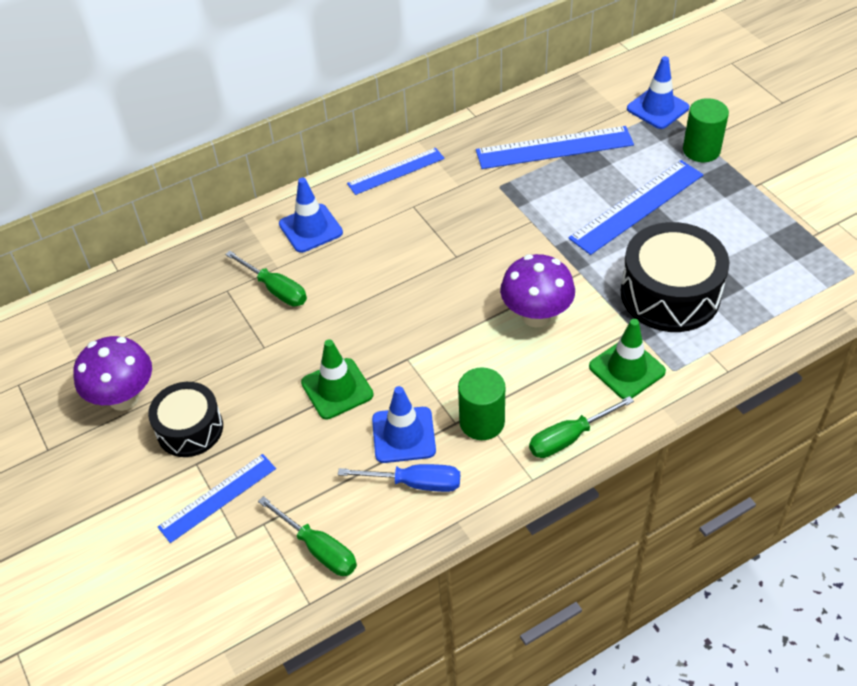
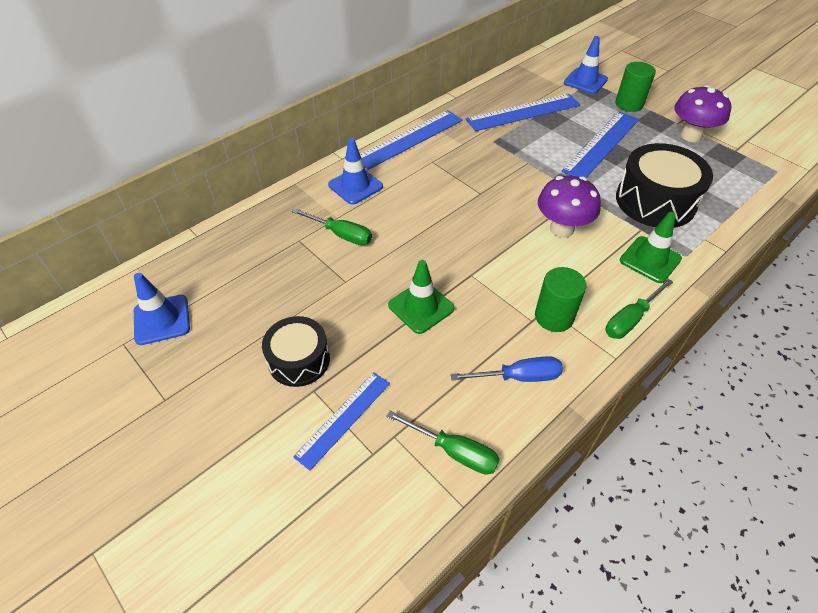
camera: 15 degrees left, 0 degrees up
purple mushroom [73,336,152,411] -> purple mushroom moved to [674,85,731,142]
blue ruler [347,148,445,195] -> blue ruler [360,110,463,170], size x1.55
blue traffic cone [372,386,436,463] -> blue traffic cone moved to [134,273,190,345]

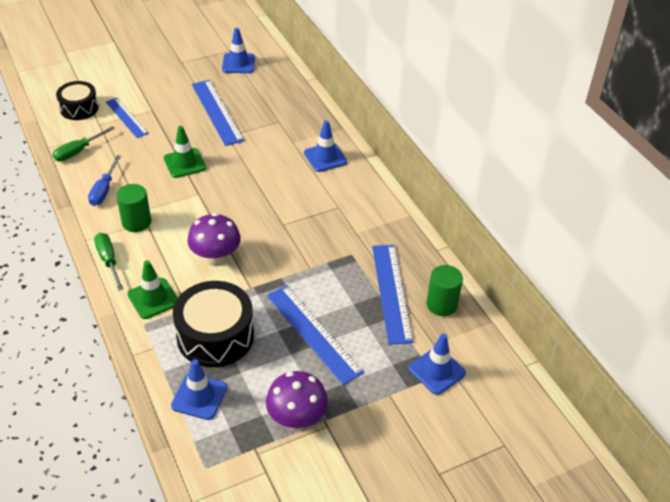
camera: 105 degrees right, 5 degrees down
black drum [262,316,330,387] -> black drum moved to [56,81,99,120]
green screwdriver [291,208,372,245] -> none
blue ruler [360,110,463,170] -> blue ruler moved to [192,80,244,146]
green cylinder [615,62,656,112] -> green cylinder moved to [427,265,463,316]
none -> blue traffic cone [171,359,227,420]

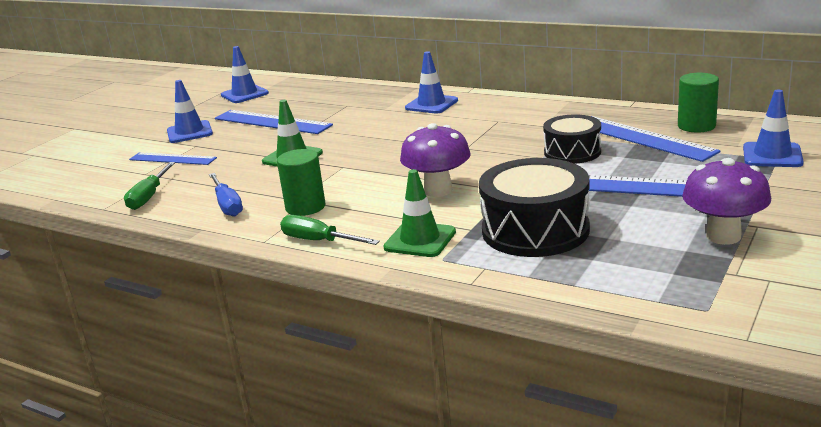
camera: 30 degrees left, 20 degrees down
black drum [56,81,99,120] -> black drum moved to [543,114,601,164]
blue traffic cone [171,359,227,420] -> blue traffic cone moved to [167,80,213,143]

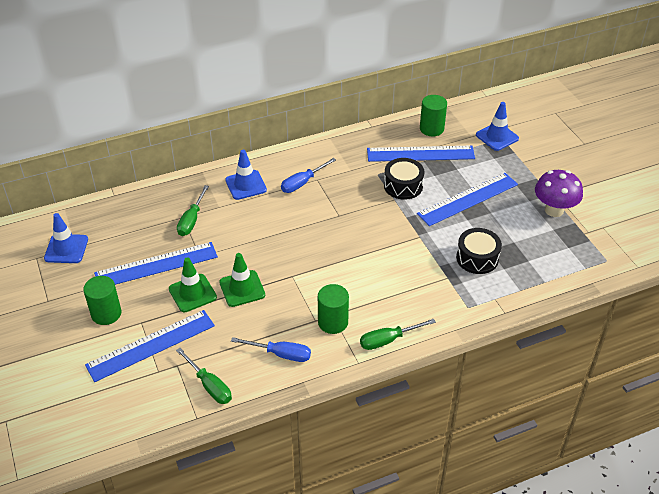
camera: 55 degrees left, 20 degrees up
blue ruler [129,153,217,165] -> blue ruler [85,310,215,382], size x1.55
blue traffic cone [167,80,213,143] -> green cylinder [83,276,122,325]
green traffic cone [383,169,456,257] -> green traffic cone moved to [169,257,217,312]
purple mushroom [400,123,470,197] -> none
black drum [479,158,590,257] -> black drum [456,228,502,274], size x0.63
none -> green screwdriver [177,185,209,236]
none -> blue screwdriver [281,158,336,193]

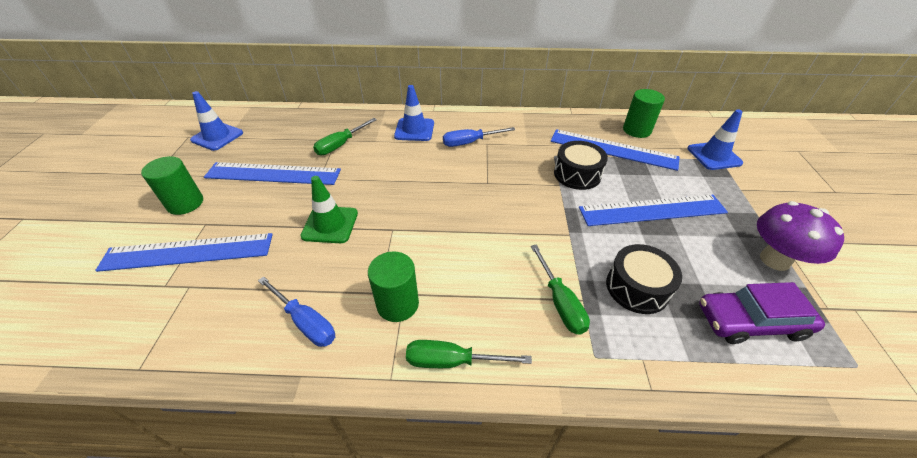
camera: 25 degrees right, 0 degrees up
green traffic cone [169,257,217,312] -> none
green screwdriver [176,348,232,404] -> green screwdriver moved to [531,245,590,334]
none -> purple car [699,282,825,344]

